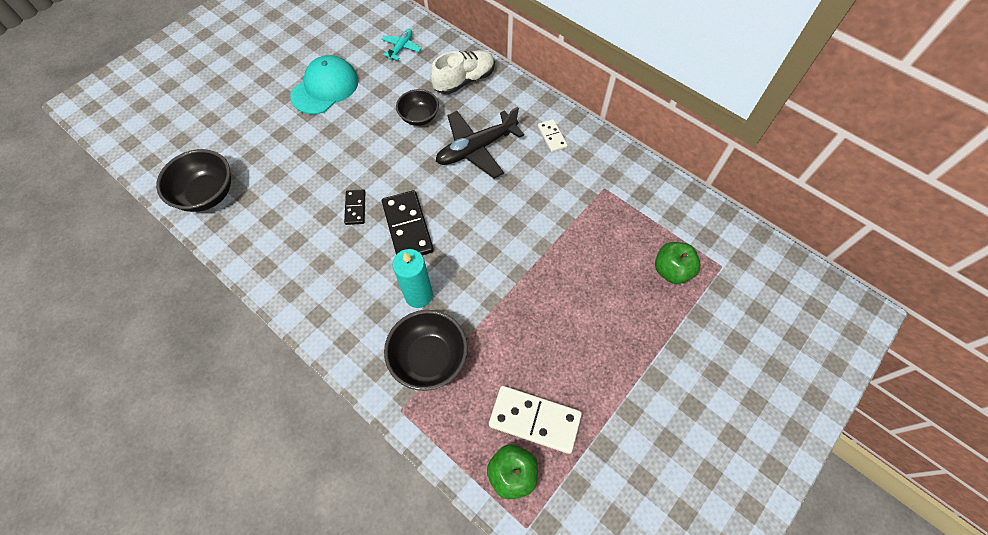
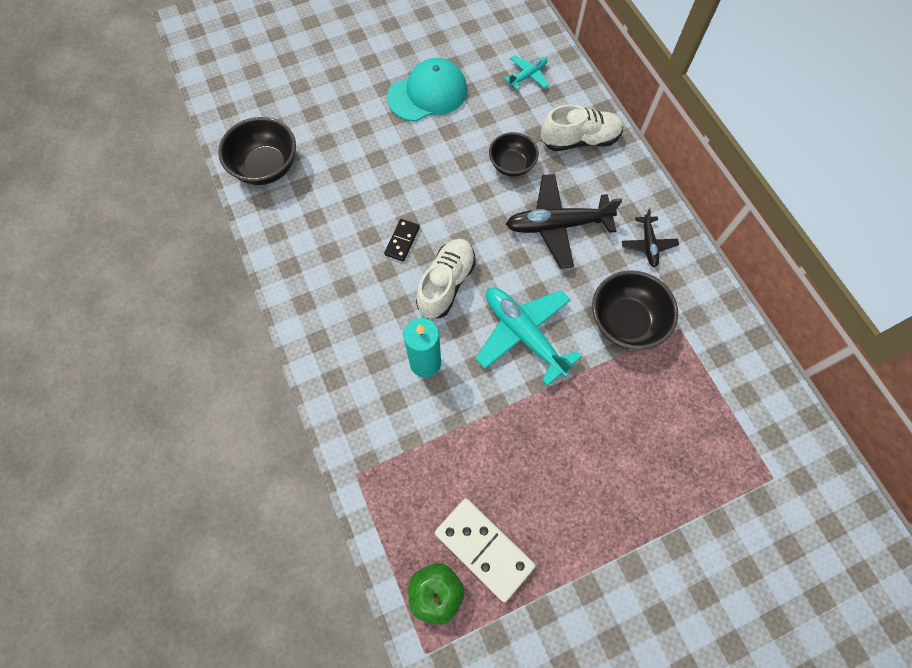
camera: 25 degrees right, 5 degrees up
black domino [382,190,434,255] -> white shoe [416,239,476,319]
black bowl [384,310,468,391] -> black bowl moved to [592,270,678,350]
white domino [538,119,568,152] -> black plane [622,209,679,267]
green apple [655,242,700,284] -> none
none -> turquoise plane [475,288,582,386]

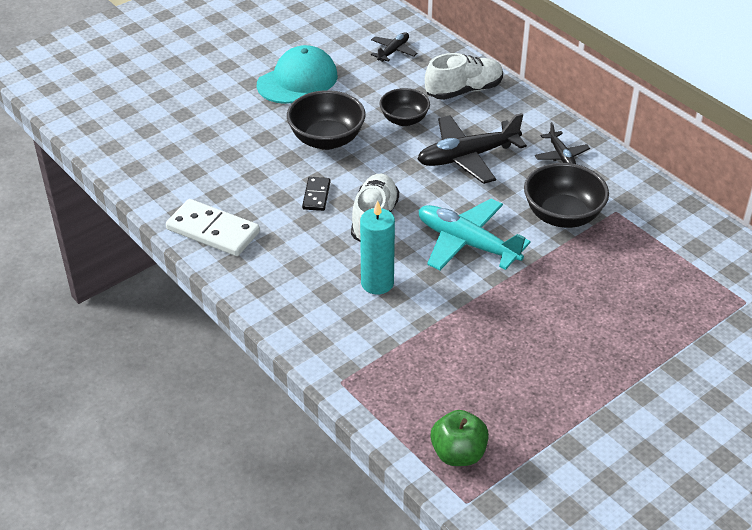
camera: 15 degrees left, 25 degrees down
black bowl [218,117,296,185] -> black bowl moved to [287,90,366,150]
white domino [435,498,535,603] -> white domino moved to [166,199,260,256]
turquoise plane [504,55,549,90] -> black plane [371,32,418,62]

